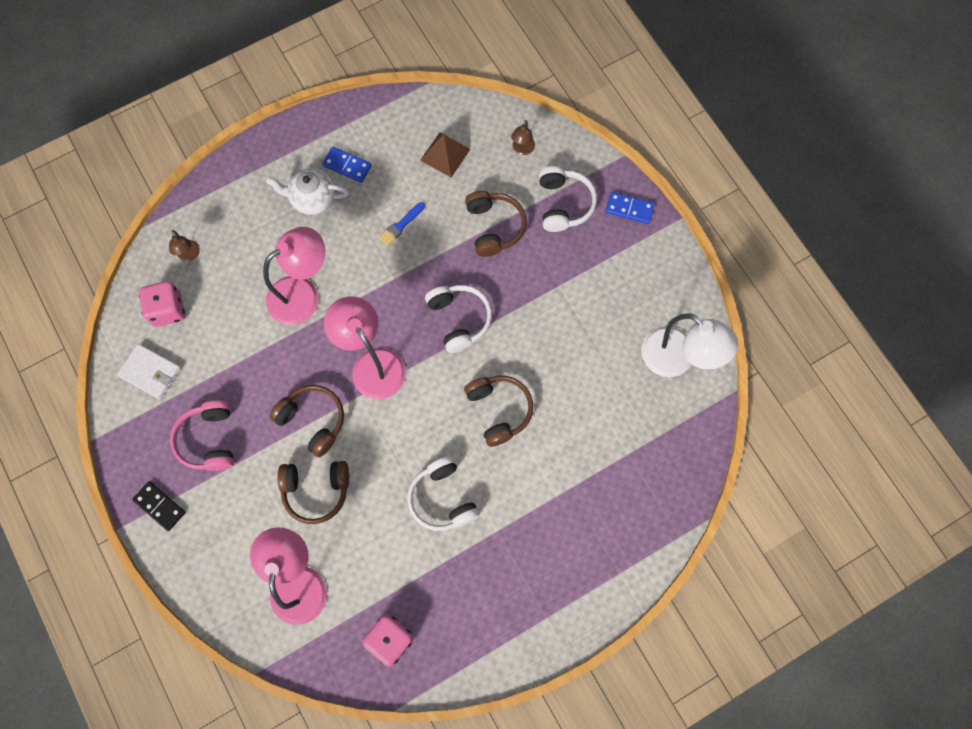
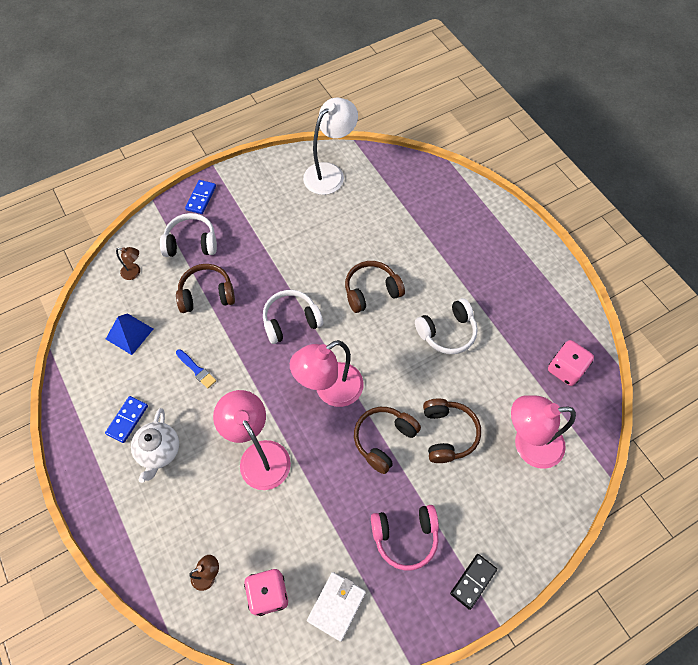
camera: 90 degrees left, 10 degrees down
brown pyramid [420,132,471,177] -> blue pyramid [106,313,153,355]

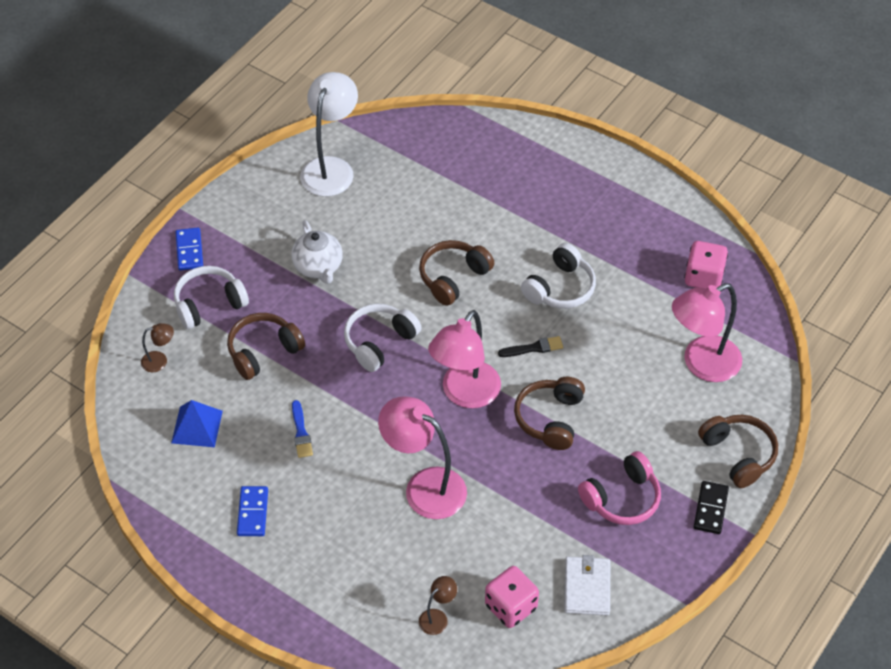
camera: 25 degrees left, 10 degrees down
white teapot [131,408,179,483] -> white teapot moved to [291,220,343,284]
blue brush [176,349,216,388] -> blue brush turned 60 degrees clockwise [292,400,313,458]
brown headphones [423,399,481,463] -> brown headphones moved to [698,415,778,488]
none -> black brush [498,336,563,357]

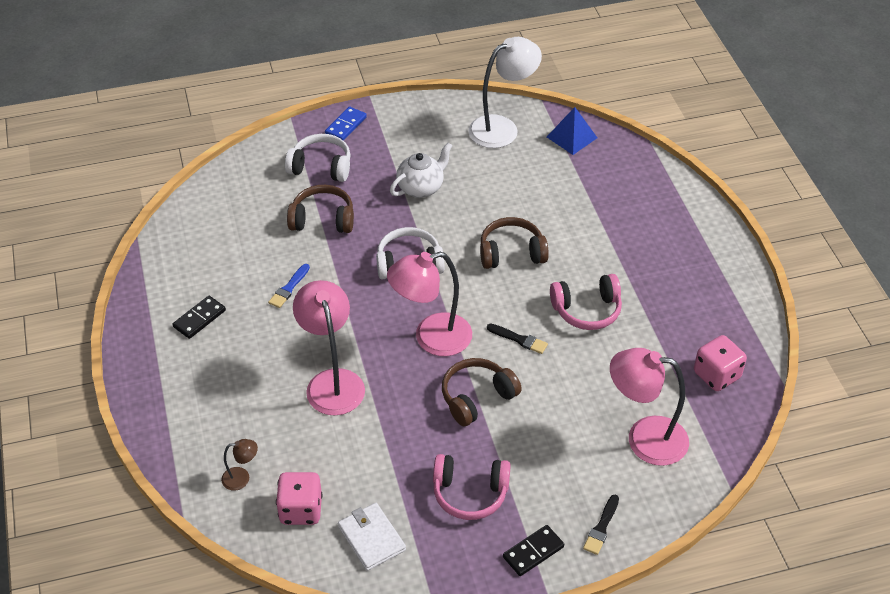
camera: 40 degrees right, 5 degrees down
brown lamp [141,323,174,372] -> none
blue pyramid [171,400,223,447] -> blue pyramid moved to [547,107,597,155]
blue domino [237,486,268,536] -> black domino [173,296,226,339]
white teapot [291,220,343,284] -> white teapot turned 150 degrees counterclockwise [390,143,452,198]
white headphones [521,243,596,309] -> pink headphones [550,274,622,330]
white wallet [564,555,610,616] -> white wallet turned 75 degrees counterclockwise [338,503,406,571]
brown headphones [698,415,778,488] -> black brush [583,495,619,555]

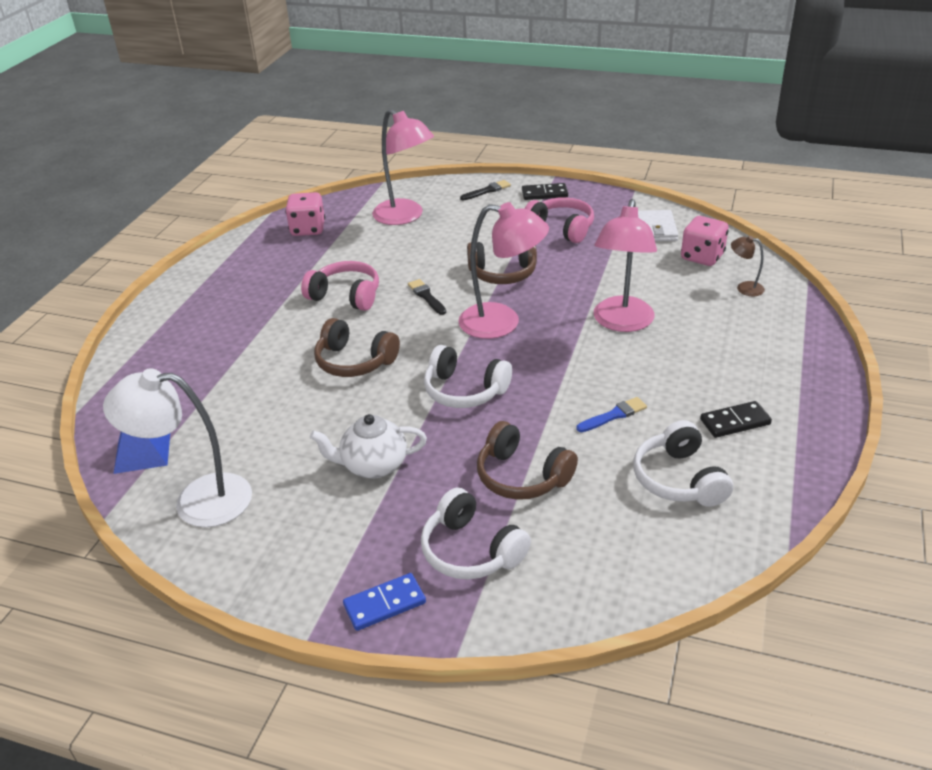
camera: 145 degrees left, 10 degrees down
none -> white headphones [633,420,733,507]

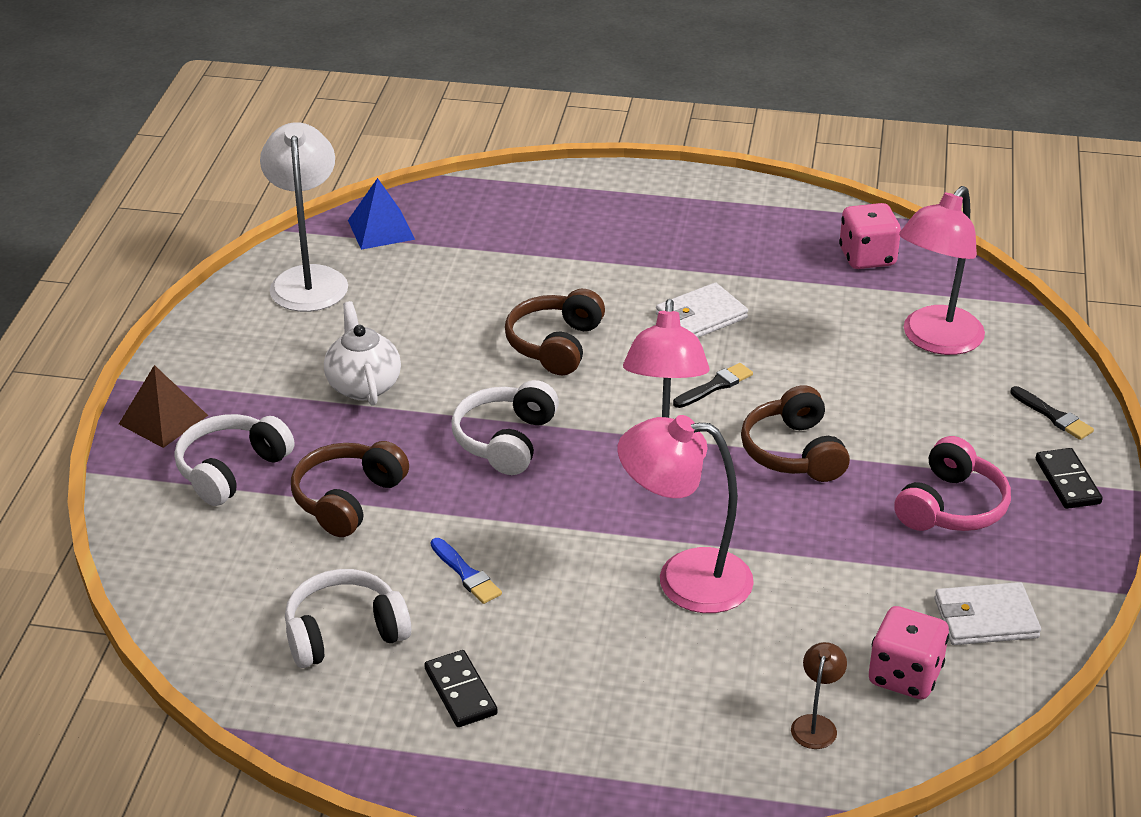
camera: 80 degrees right, 0 degrees up
pink headphones [301,261,379,311] -> white wallet [656,282,748,338]
blue domino [343,573,426,631] -> brown pyramid [119,365,208,448]

